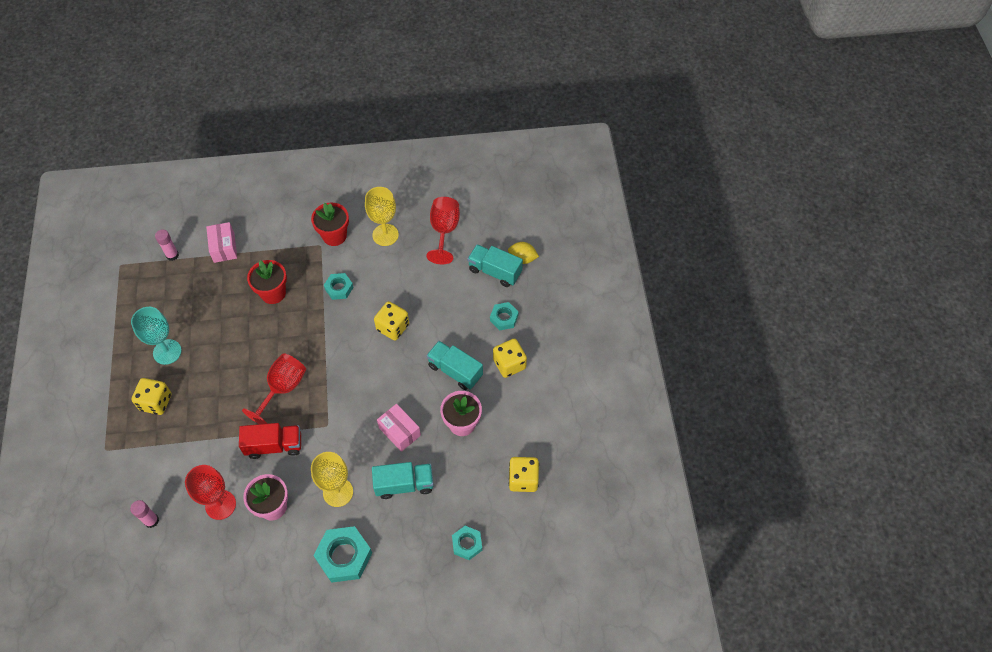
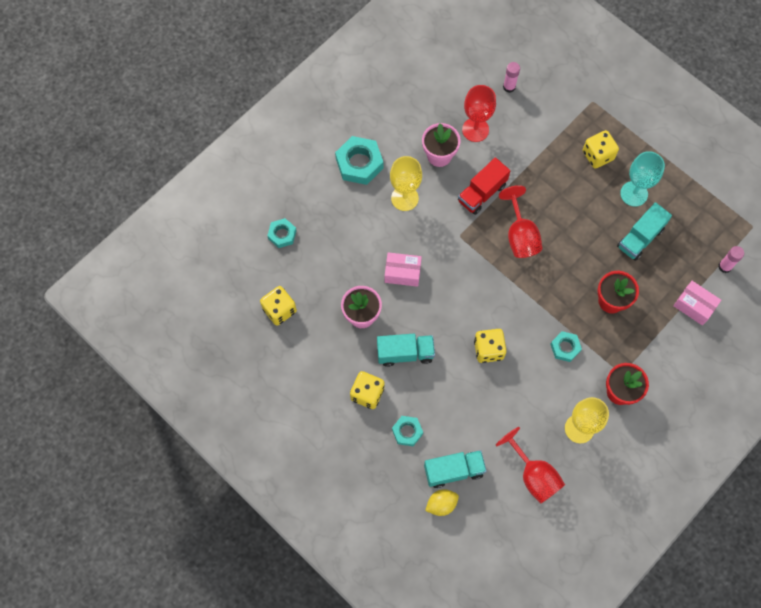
camera: 140 degrees right, 10 degrees up
turquoise truck [372,462,434,499] -> turquoise truck moved to [617,202,672,261]

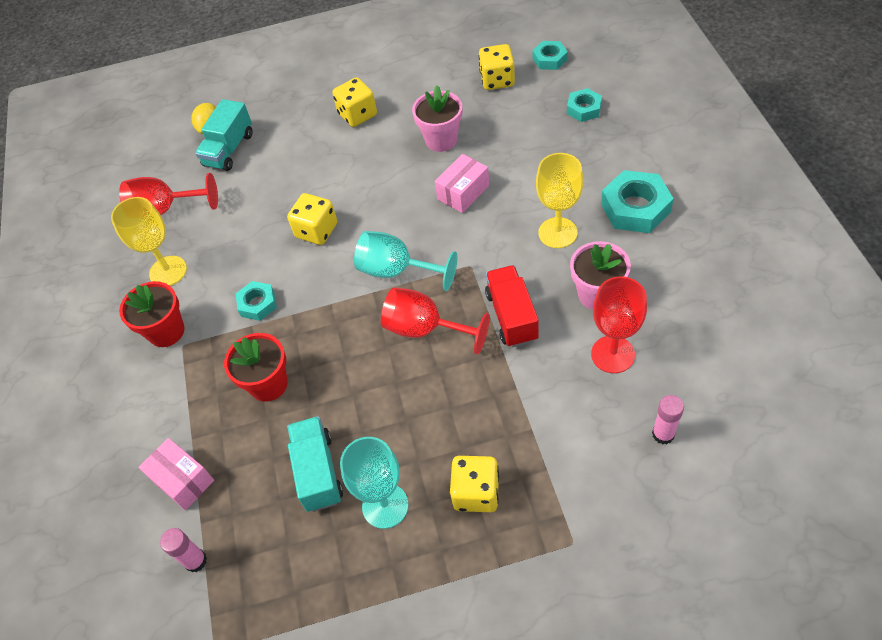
camera: 130 degrees right, 15 degrees down
turquoise truck [377,334,435,367] -> none
turquoise nut [392,416,423,446] -> turquoise nut moved to [532,41,568,70]
pink box [673,281,721,325] -> pink box turned 60 degrees clockwise [138,438,214,510]
none -> turquoise goblet [354,231,457,291]

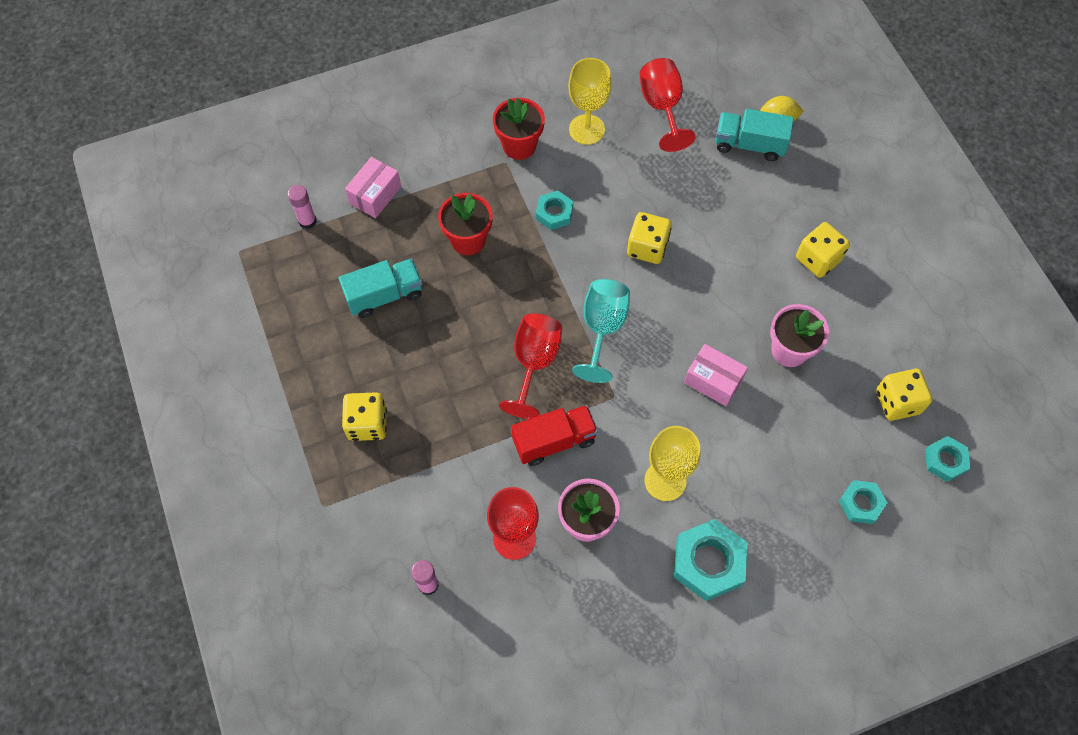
camera: 75 degrees right, 10 degrees up
turquoise goblet [340,437,409,529] -> none

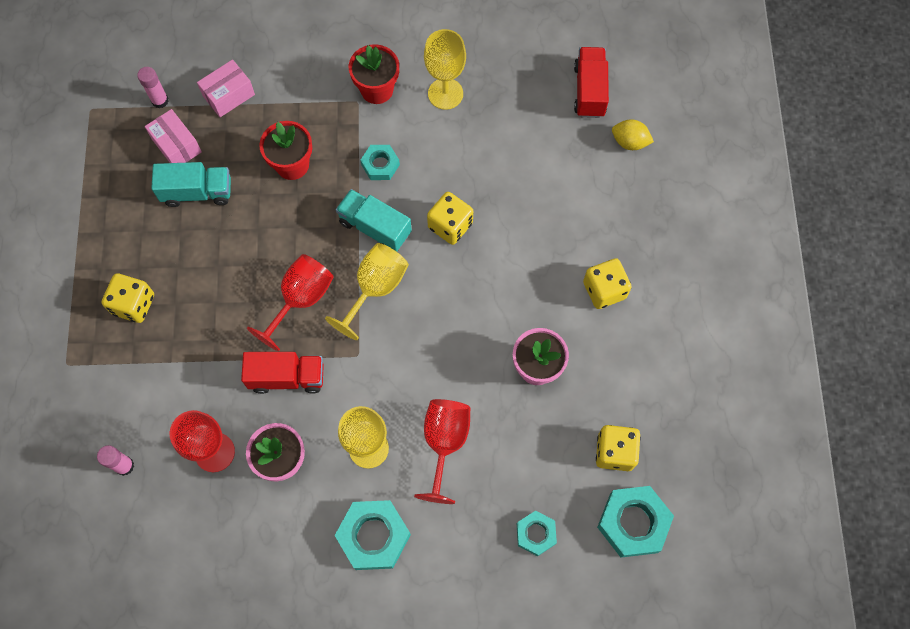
camera: 20 degrees right, 5 degrees up
turquoise goblet [572,279,630,383] -> yellow goblet [325,243,409,340]
red goblet [640,58,696,152] -> red goblet moved to [414,399,470,504]
pink box [684,344,748,406] -> pink box moved to [145,109,202,163]
turquoise truck [715,109,794,161] -> turquoise truck moved to [336,189,412,252]
turquoise nut [925,436,970,482] -> turquoise nut [597,486,674,557], size x1.70
none -> red truck [574,47,609,118]

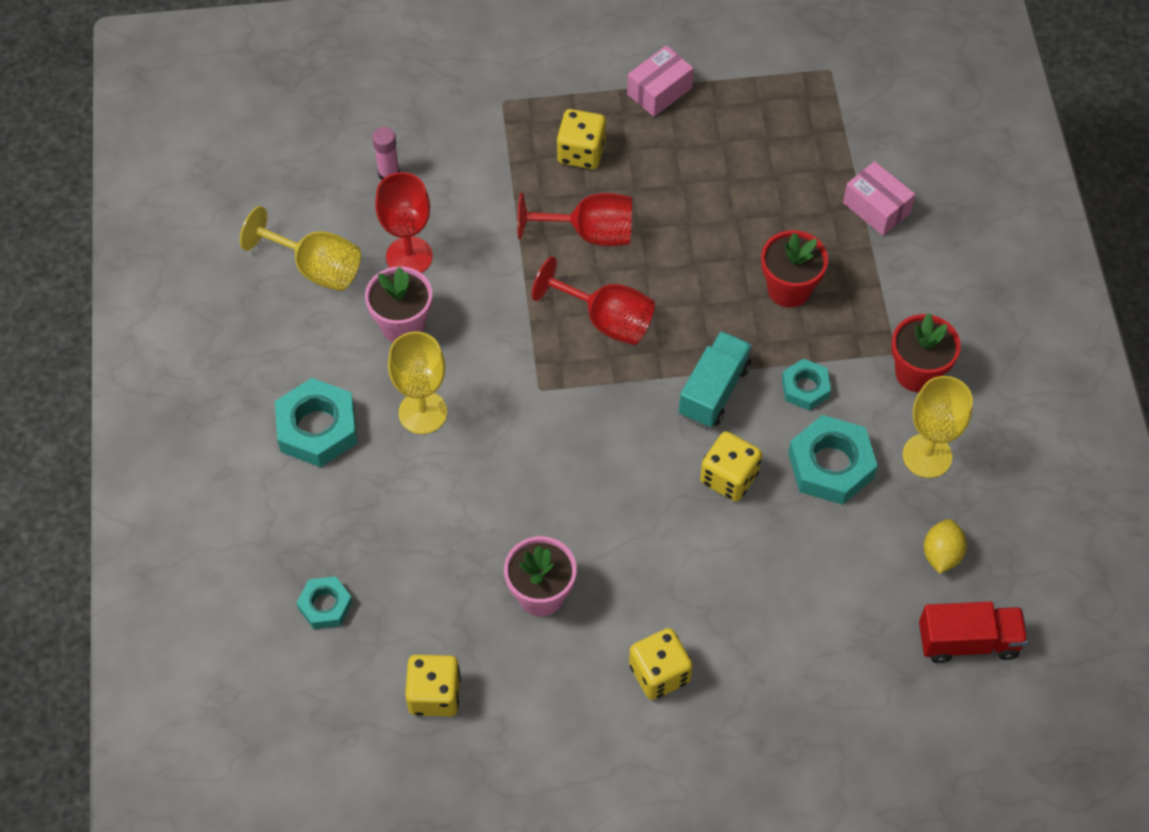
camera: 85 degrees right, 10 degrees down
pink glue stick [137,67,168,108] -> none
pink box [145,109,202,163] -> pink box moved to [627,45,694,117]
turquoise truck [151,162,231,207] -> none
red truck [241,352,324,394] -> none
yellow goblet [325,243,409,340] -> yellow goblet moved to [240,206,361,291]
red goblet [414,399,470,504] -> red goblet moved to [517,193,632,246]
turquoise nut [597,486,674,557] -> turquoise nut moved to [788,415,878,505]
yellow lemon [612,119,654,150] -> yellow lemon moved to [924,519,967,574]

